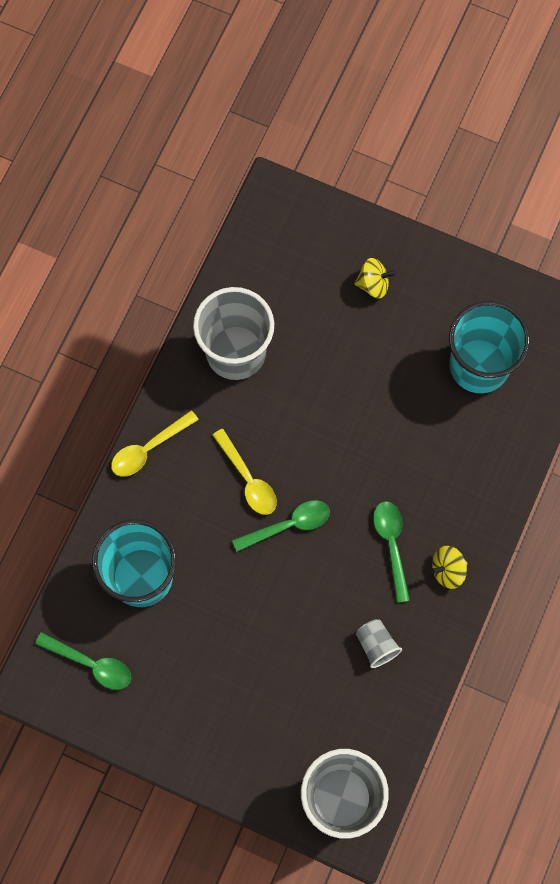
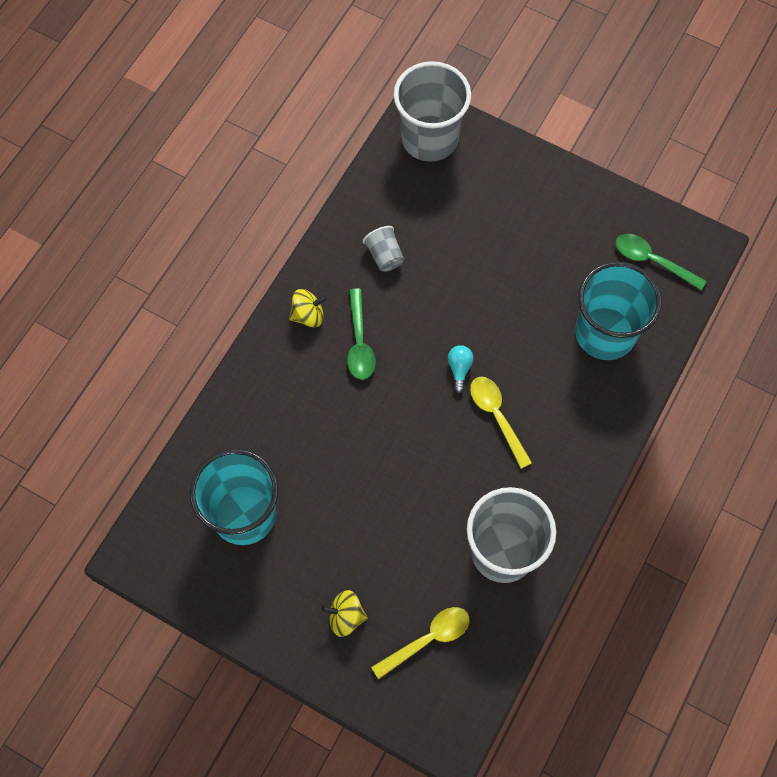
camera: 175 degrees left, 5 degrees down
yellow spoon [111,410,199,477] -> yellow spoon moved to [371,607,470,679]
green spoon [232,500,330,552] -> turquoise light bulb [448,345,473,393]

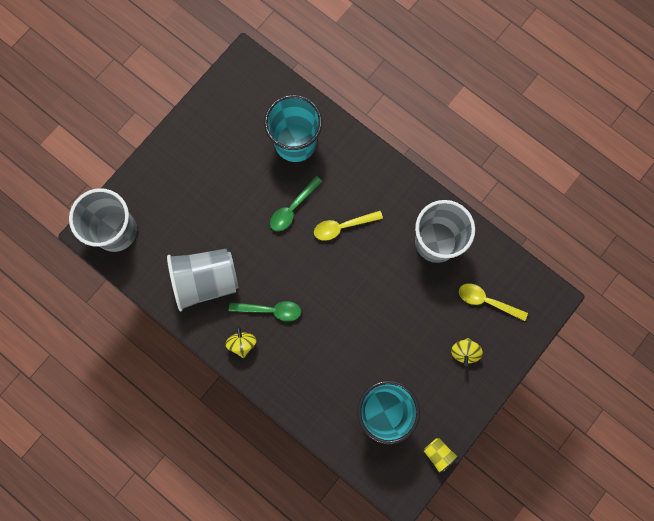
camera: 80 degrees left, 10 degrees up
grey cup [363,226,404,272] -> grey cup [167,249,238,311], size x2.25
yellow spoon [371,607,470,679] -> yellow spoon turned 45 degrees counterclockwise [459,283,528,321]
turquoise light bulb [448,345,473,393] -> none
green spoon [616,234,707,290] -> green spoon moved to [270,176,323,231]
none -> yellow cup [424,438,459,474]

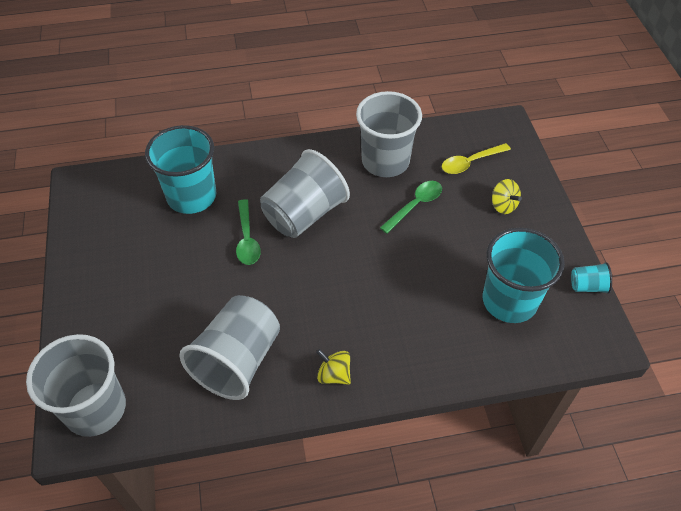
camera: 50 degrees left, 25 degrees down
green spoon [229,301,301,322] -> green spoon moved to [380,181,442,234]
yellow spoon [314,211,383,241] -> grey cup [260,149,350,238]
yellow cup [424,438,459,474] -> turquoise cup [571,262,612,294]

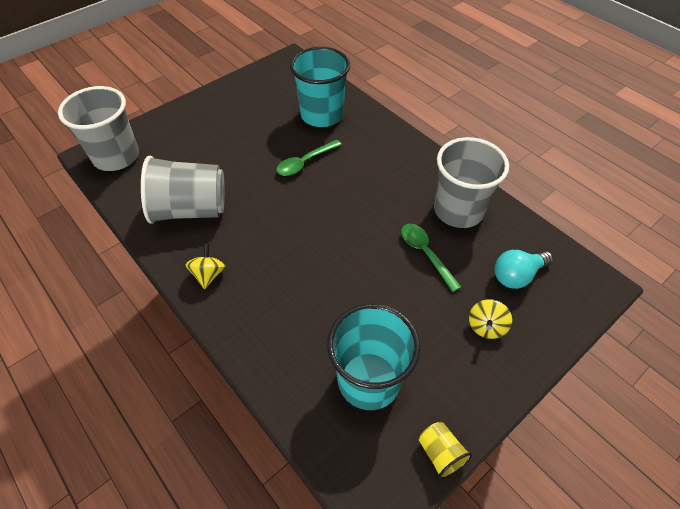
camera: 60 degrees right, 0 degrees up
grey cup [260,149,350,238] -> none
green spoon [380,181,442,234] -> green spoon turned 135 degrees counterclockwise [401,224,461,292]
yellow spoon [442,143,511,174] -> turquoise light bulb [494,250,553,289]
turquoise cup [571,262,612,294] -> yellow cup [419,422,472,479]

